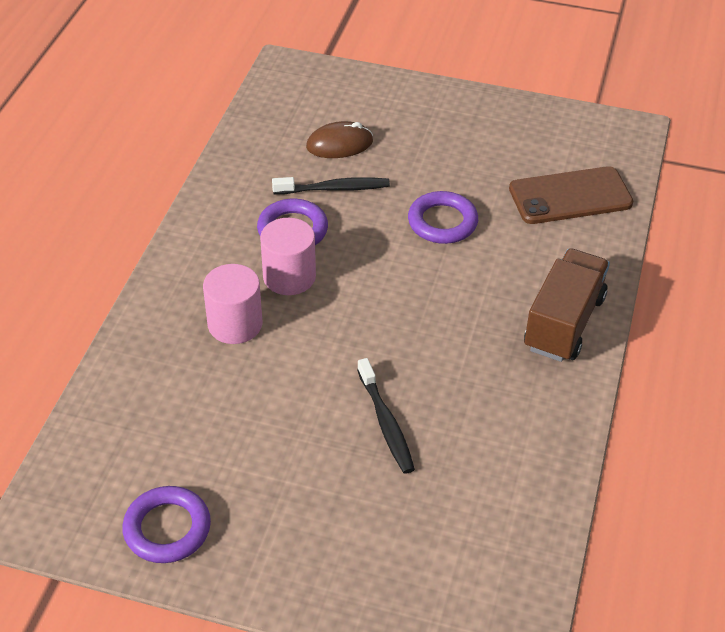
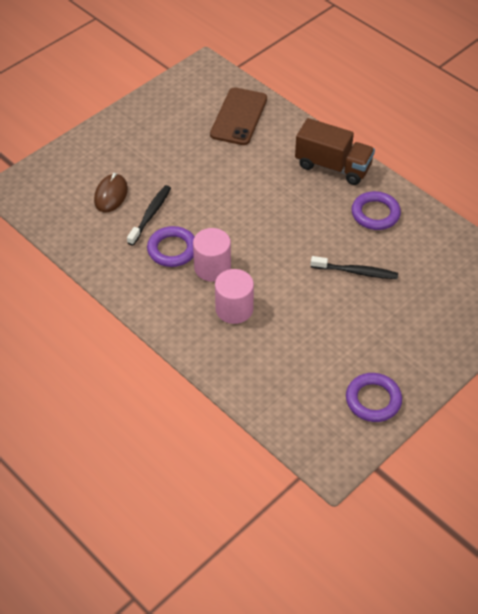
camera: 60 degrees left, 5 degrees up
purple ring [408,191,478,244] -> purple ring moved to [351,191,401,230]
brown truck [524,248,610,362] -> brown truck turned 150 degrees clockwise [295,118,375,185]

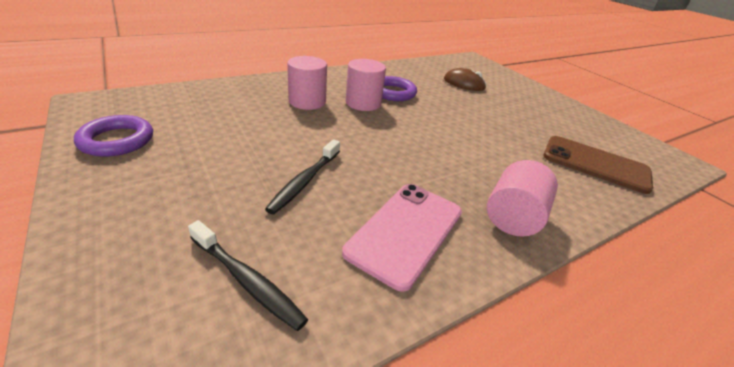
camera: 100 degrees right, 15 degrees down
black toothbrush [127,185,171,246] -> black toothbrush moved to [188,220,308,331]
brown truck [295,118,375,185] -> pink cylinder [487,160,558,237]
purple ring [351,191,401,230] -> pink phone [342,184,462,292]

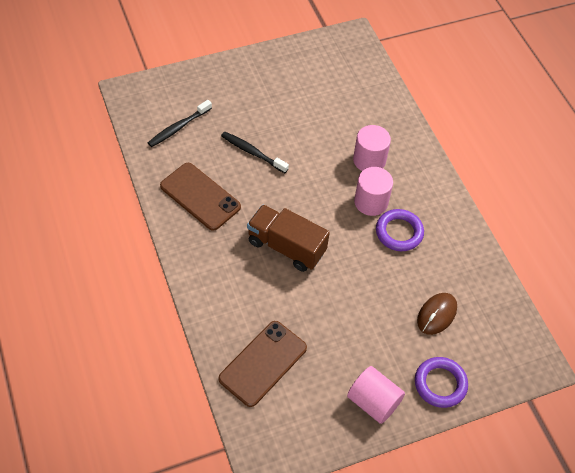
camera: 100 degrees right, 20 degrees up
purple ring [74,115,153,157] -> purple ring moved to [415,357,468,408]
pink phone [342,184,462,292] -> brown phone [160,163,241,231]
pink cylinder [487,160,558,237] -> pink cylinder moved to [347,366,405,424]
none -> brown truck [247,204,330,272]

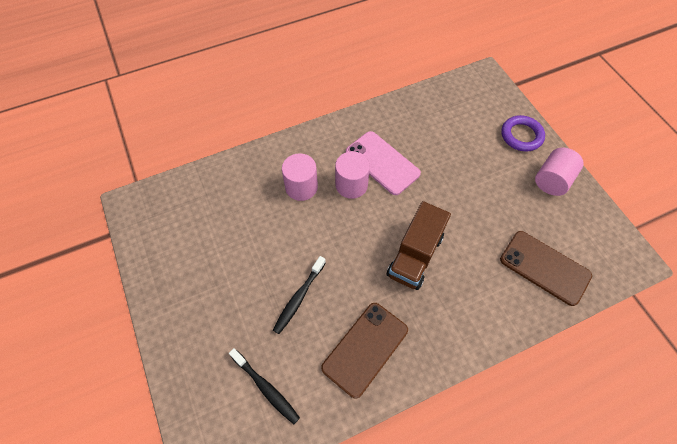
camera: 90 degrees left, 5 degrees up
purple ring [376,209,424,251] -> pink phone [346,131,421,195]
brown mouse [417,293,457,335] -> none

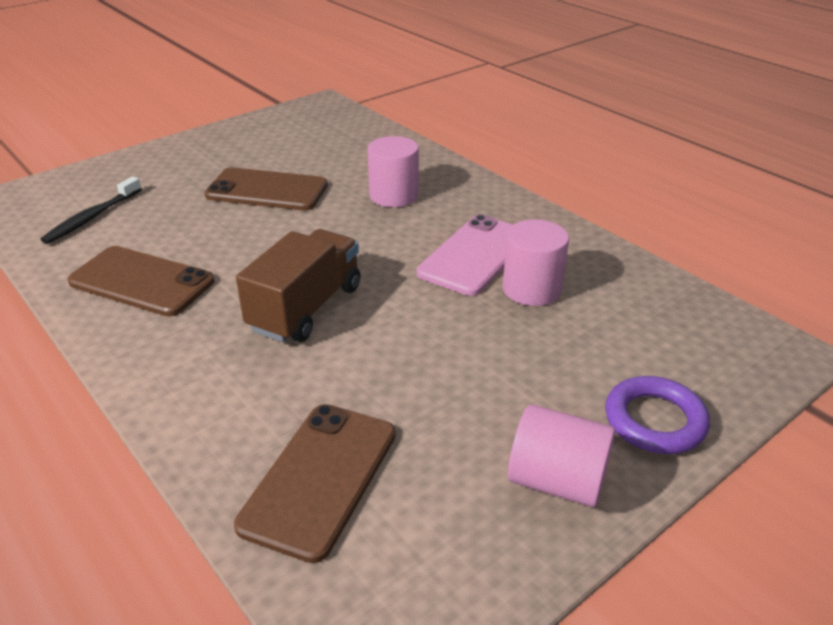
camera: 75 degrees right, 25 degrees down
black toothbrush [273,256,326,334] -> none
pink cylinder [335,151,370,199] -> pink cylinder moved to [503,219,569,306]
brown truck [387,201,451,290] -> brown truck turned 105 degrees clockwise [236,229,360,342]
none -> brown phone [205,167,328,211]

